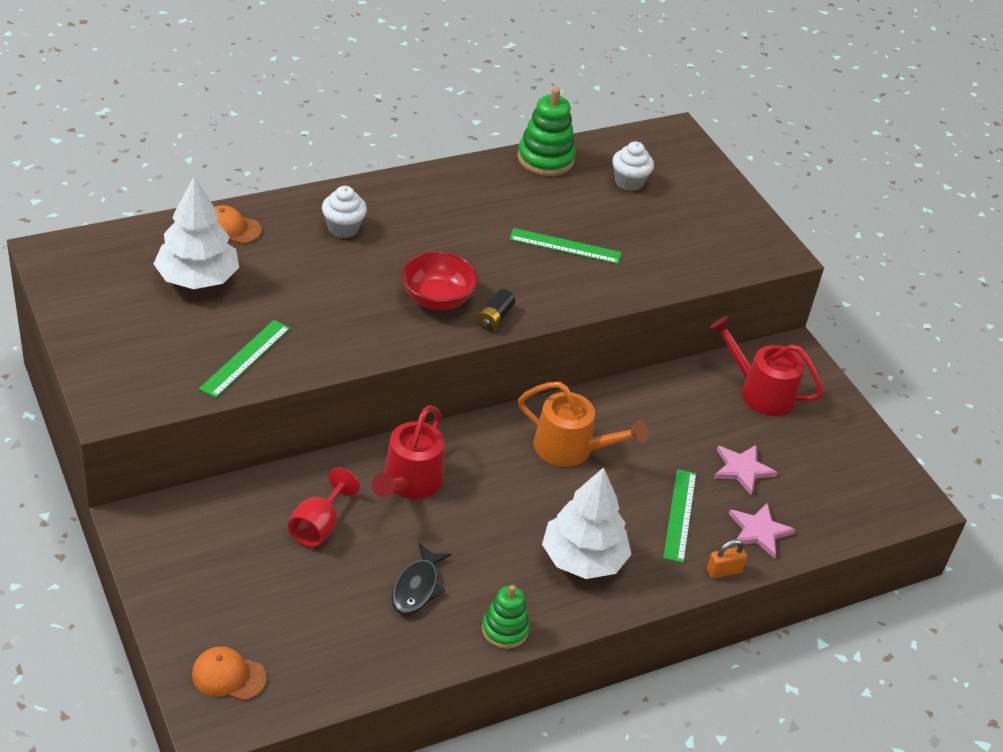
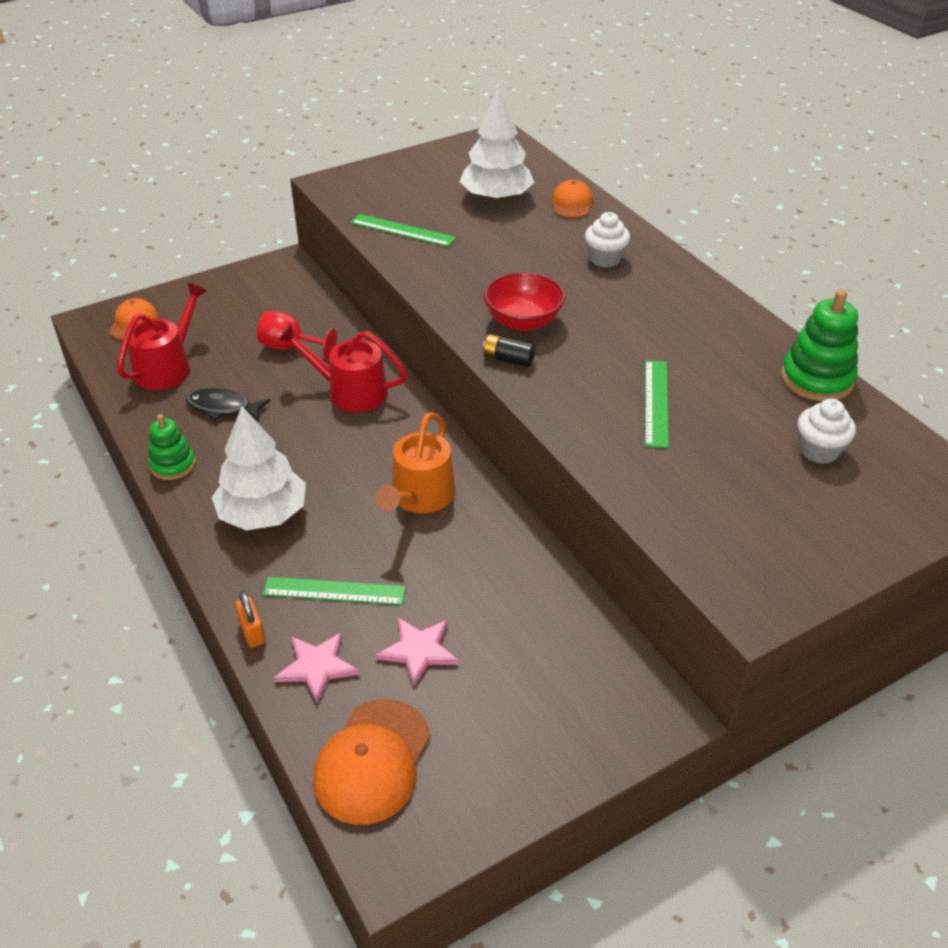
camera: 90 degrees right, 0 degrees up
red watering can [709,316,824,416] -> red watering can moved to [117,282,207,390]
none -> orange cap [313,699,431,825]

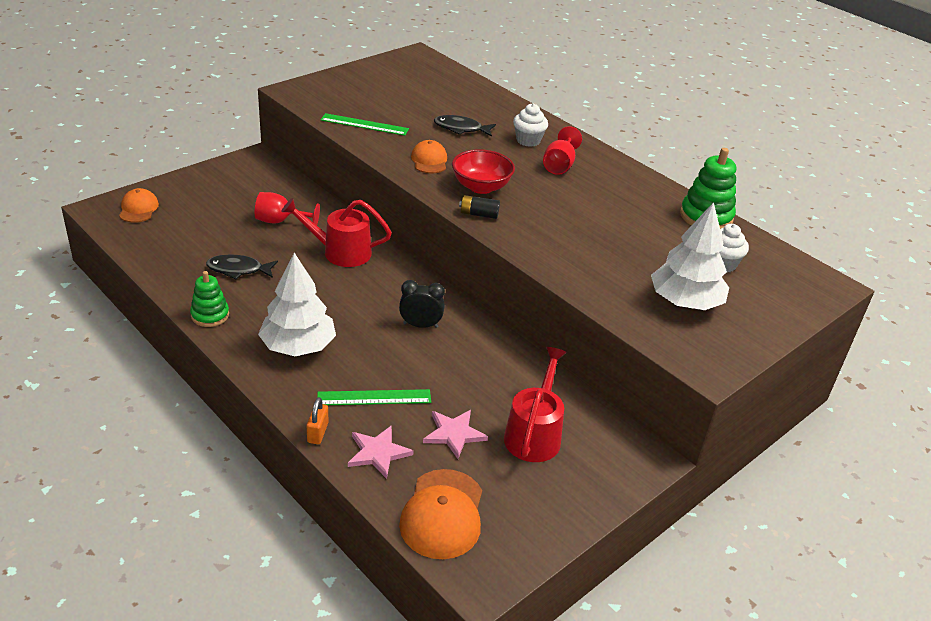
camera: 15 degrees left, 5 degrees down
red watering can [117,282,207,390] -> red watering can moved to [504,347,567,462]
orange padlock [235,592,266,648] -> orange padlock turned 45 degrees clockwise [307,397,328,444]
orange watering can [375,412,455,513] -> black clock [399,280,445,328]
white tree [459,88,535,202] -> white tree moved to [651,202,729,310]
orange cap [552,180,593,218] -> orange cap moved to [411,140,447,174]
green ruler [645,360,669,448] -> none
none -> black fish [434,115,496,137]
none -> red goblet [543,126,582,175]

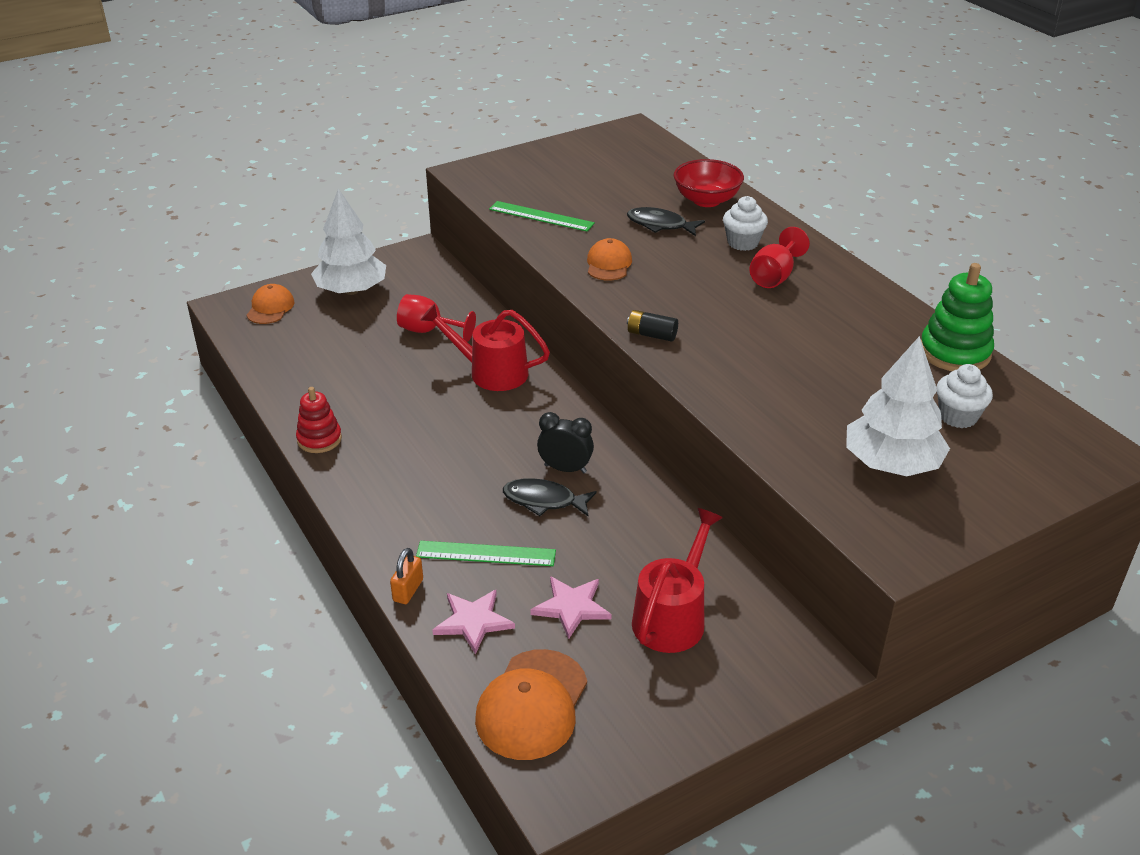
camera: 15 degrees right, 0 degrees up
green stacking toy [190,271,229,327] -> red stacking toy [296,387,342,453]
black fish [206,254,278,280] -> black fish moved to [503,478,597,517]
white tree [258,253,336,356] -> white tree moved to [311,188,386,295]
red bowl [452,149,515,194] -> red bowl moved to [674,159,744,207]

